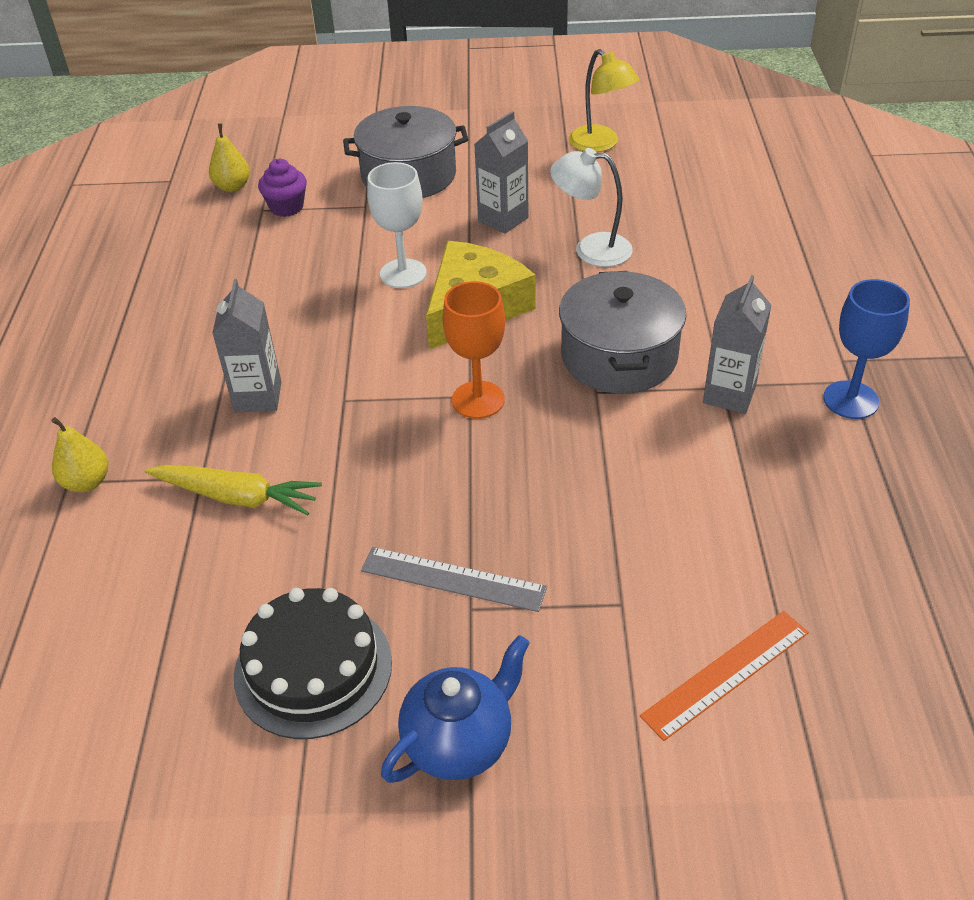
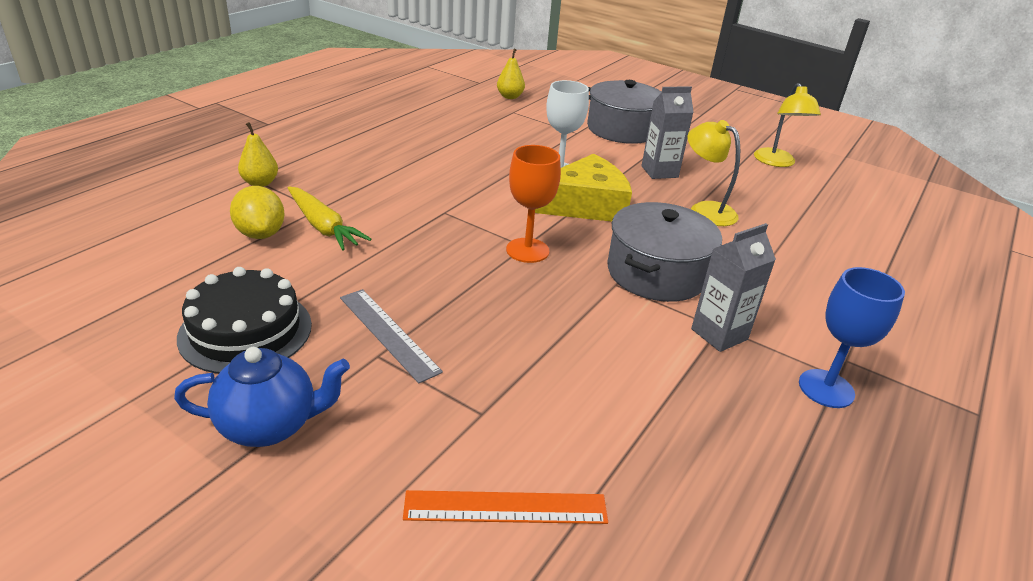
camera: 30 degrees right, 10 degrees down
grey carton [212,279,281,413] -> none
purple cupcake [258,159,307,217] -> none
white lamp [550,148,633,267] -> yellow lamp [688,120,740,226]
none -> yellow lemon [230,186,285,239]

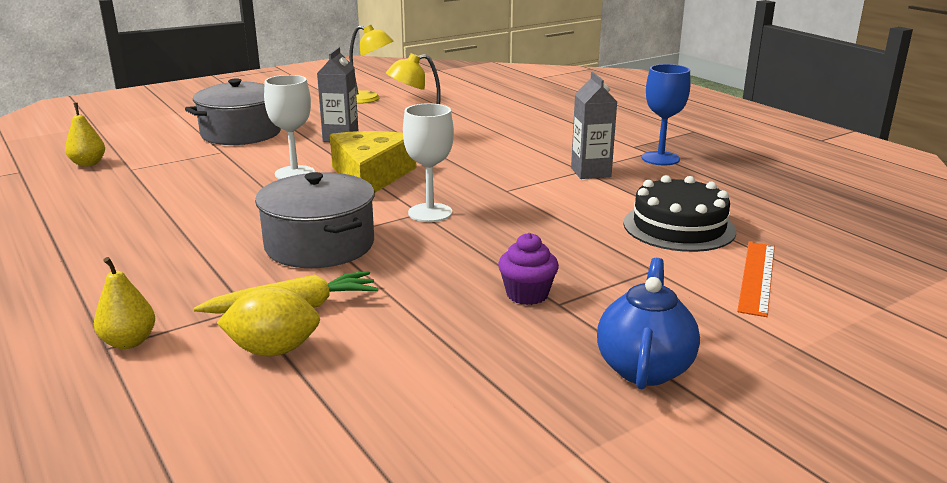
camera: 65 degrees left, 10 degrees down
black cake [177,267,312,374] -> black cake moved to [623,175,736,252]
grey ruler [340,289,443,383] -> purple cupcake [498,233,559,305]
orange goblet [506,145,561,263] -> white goblet [403,103,454,222]
grey pot [608,202,722,302] -> grey pot moved to [255,172,375,268]

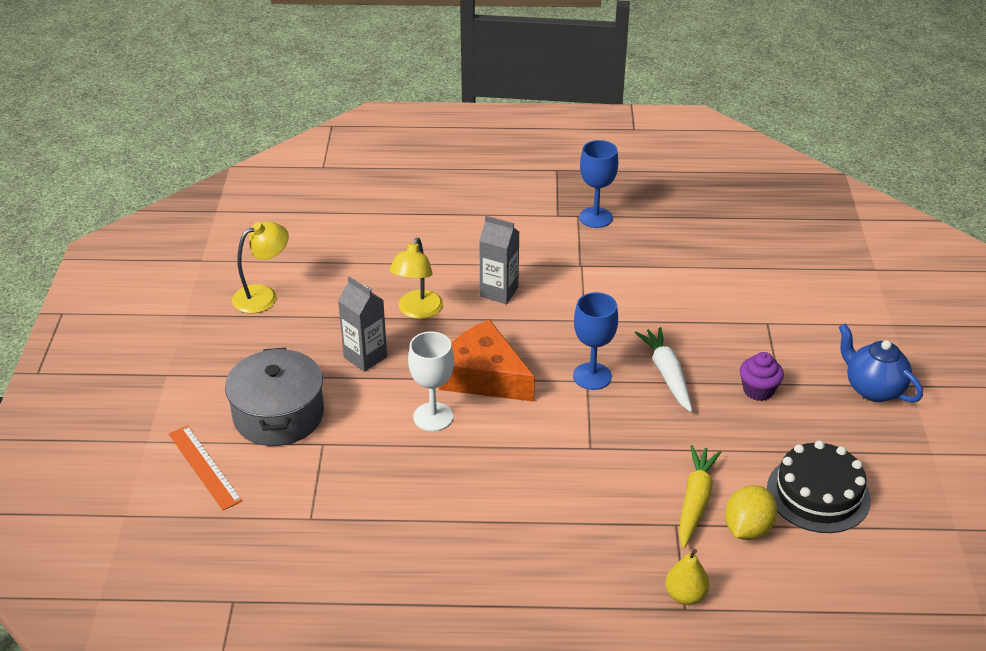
camera: 55 degrees left, 15 degrees up
yellow pear [65,103,105,167] -> none
grey pot [255,172,375,268] -> none
yellow cheese [330,131,417,193] -> orange cheese [439,320,535,402]
white goblet [403,103,454,222] -> blue goblet [573,292,618,390]
grey carton [571,72,617,179] -> grey carton moved to [479,216,519,304]
black cake [623,175,736,252] -> black cake moved to [767,441,871,533]
orange ruler [737,242,775,317] -> orange ruler moved to [169,425,243,510]
none -> white carrot [635,327,692,412]

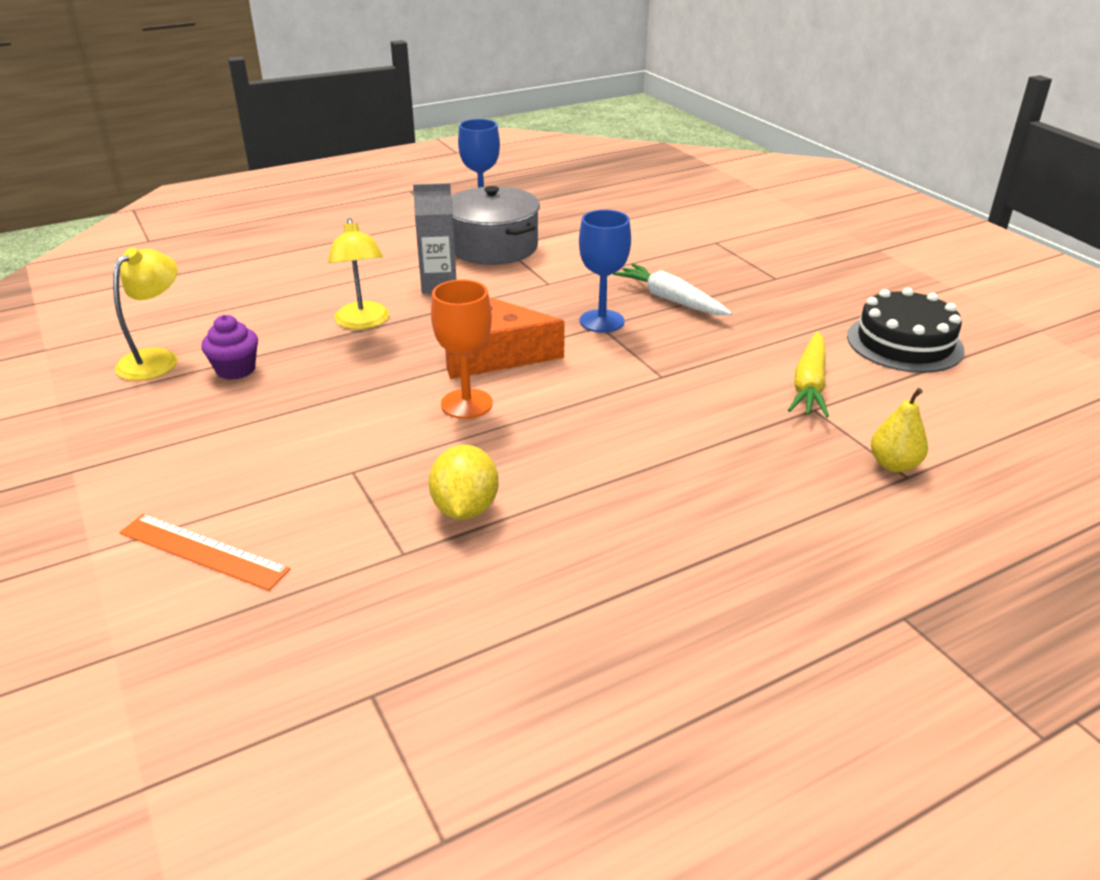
camera: 30 degrees left, 5 degrees down
grey pot [225,347,324,446] -> grey pot moved to [451,186,540,265]
grey carton [338,276,387,372] -> none
white goblet [408,331,454,431] -> orange goblet [431,280,493,419]
yellow carrot [679,445,721,548] -> yellow carrot turned 150 degrees counterclockwise [788,331,829,418]
yellow lemon [725,485,777,540] -> yellow lemon moved to [428,445,499,520]
purple cupcake [740,352,784,401] -> purple cupcake moved to [201,315,258,380]
blue teapot [839,324,923,403] -> none

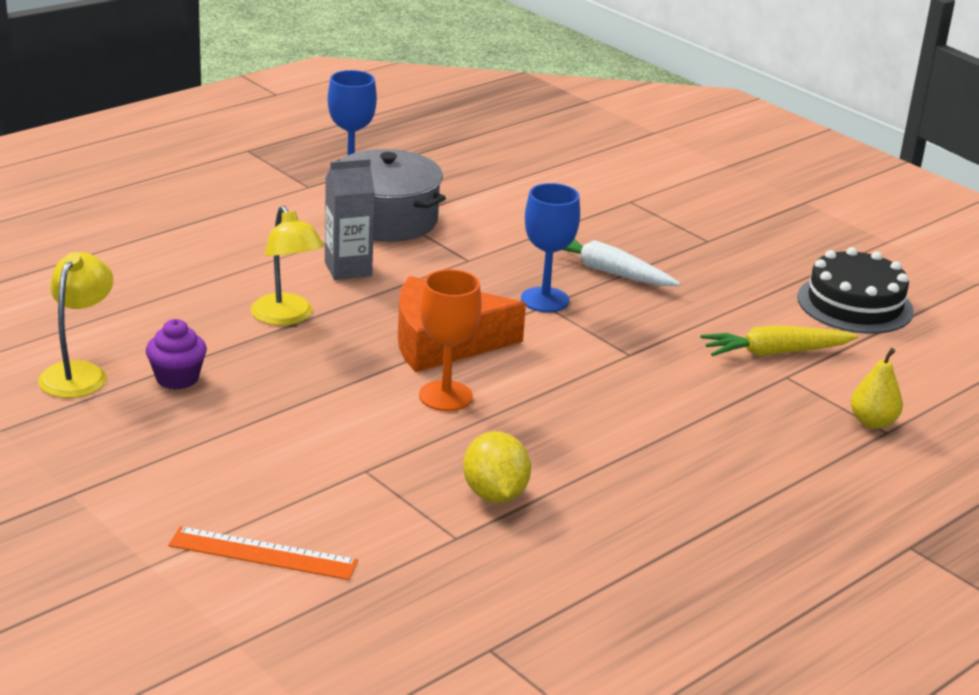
camera: 15 degrees left, 5 degrees down
yellow carrot [788,331,829,418] -> yellow carrot turned 75 degrees clockwise [700,325,859,357]

